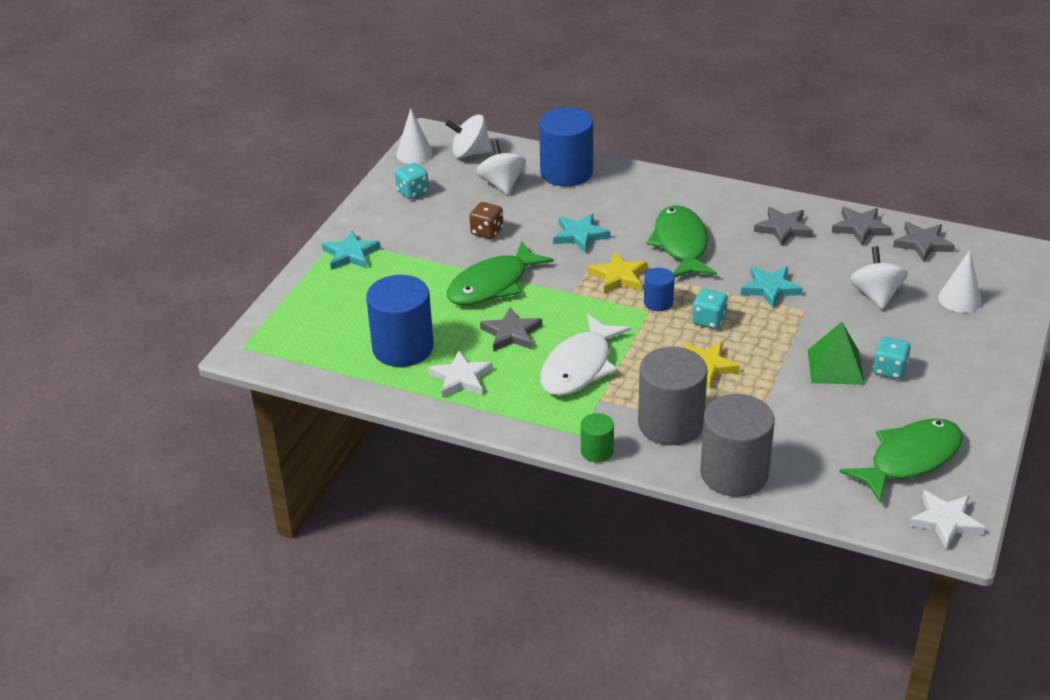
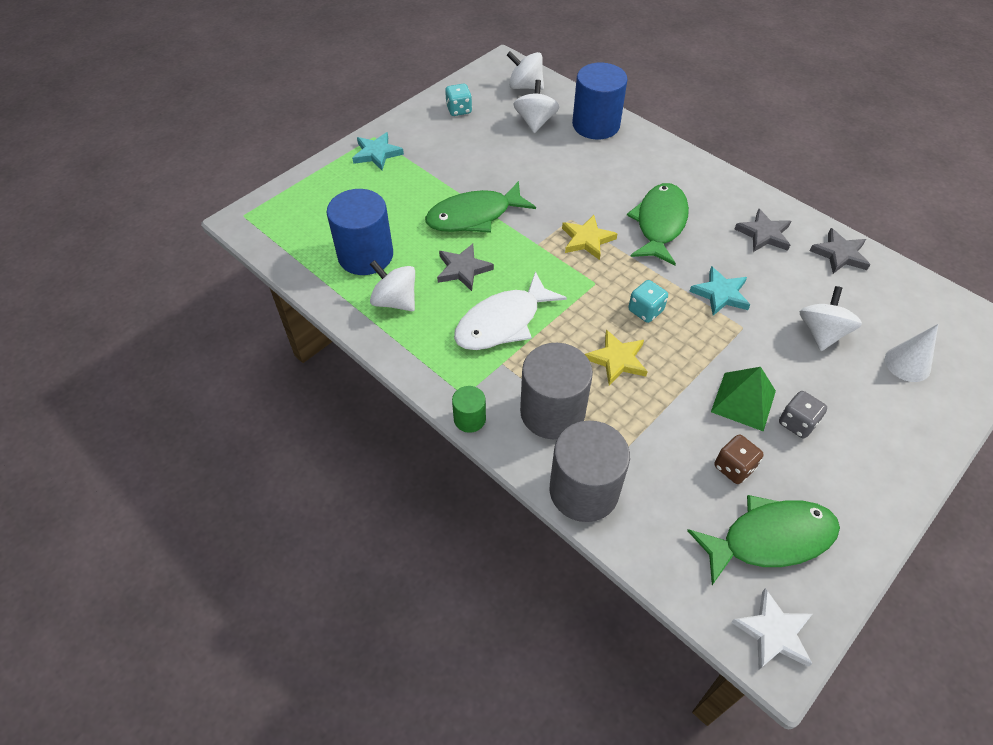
camera: 20 degrees right, 15 degrees up
white cone [396,108,433,164] -> none
white star [428,351,493,398] -> white spinning top [370,260,415,311]
brown dice [469,202,503,239] -> brown dice moved to [714,435,764,484]
turquoise star [553,213,610,253] -> none
blue cylinder [644,268,674,311] -> none
turquoise dice [873,337,911,379] -> grey dice [779,391,827,438]
grey star [893,222,955,262] -> none

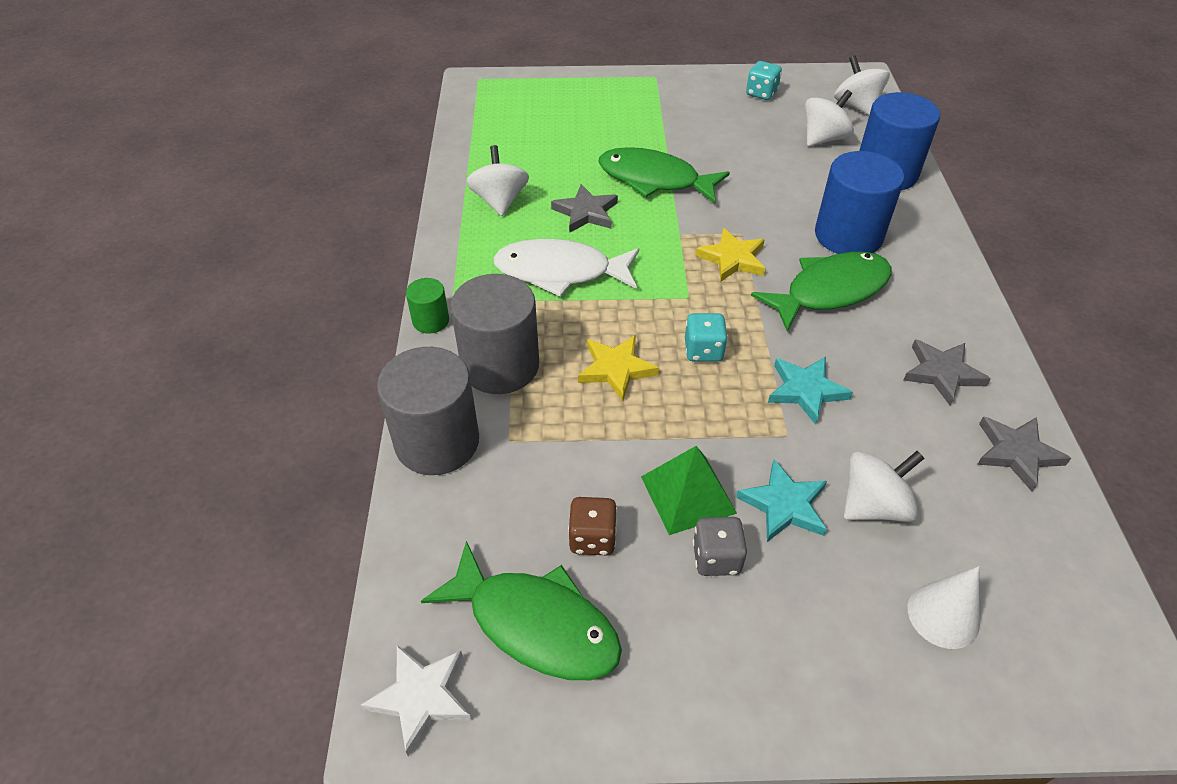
camera: 45 degrees right, 5 degrees down
blue cylinder [327,189,393,275] -> blue cylinder moved to [815,151,904,254]
turquoise star [352,132,404,170] -> turquoise star moved to [736,459,827,542]

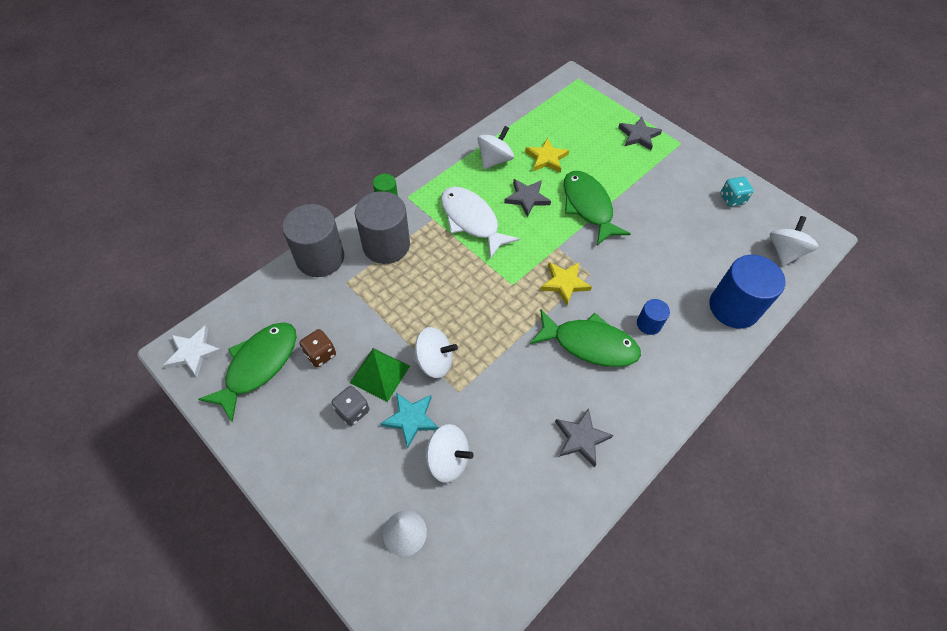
camera: 45 degrees right, 10 degrees up
green fish [421,541,622,680] -> green fish turned 135 degrees counterclockwise [198,322,297,423]
yellow star [578,335,659,401] -> yellow star moved to [525,138,569,173]
turquoise dice [685,313,728,362] -> none
turquoise star [768,357,853,425] -> none
white spinning top [805,90,854,146] -> white spinning top moved to [412,327,458,378]
blue cylinder [815,151,904,254] -> blue cylinder [637,299,670,335], size x0.49
grey star [977,416,1071,491] -> grey star moved to [618,117,662,150]

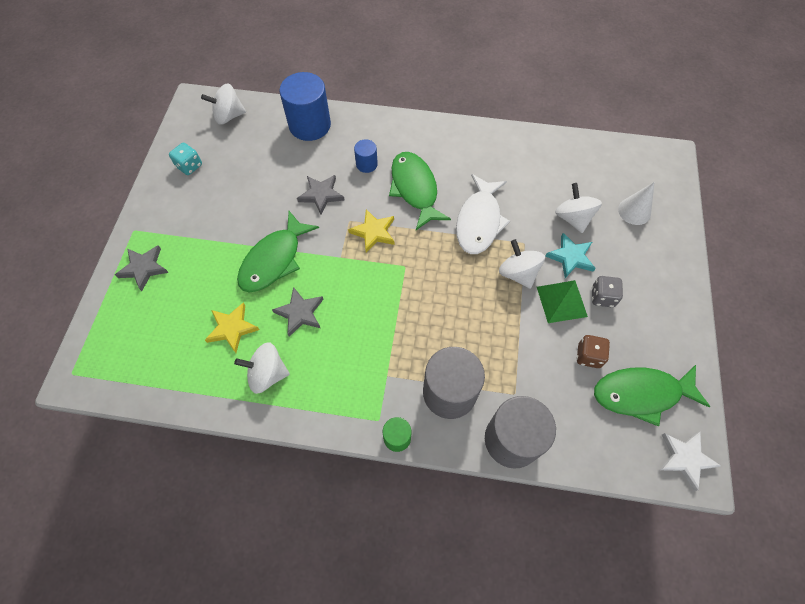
camera: 125 degrees left, 5 degrees up
white fish [441,187,520,259] -> white fish moved to [456,174,510,254]
grey star [555,408,613,467] -> grey star moved to [297,175,345,214]

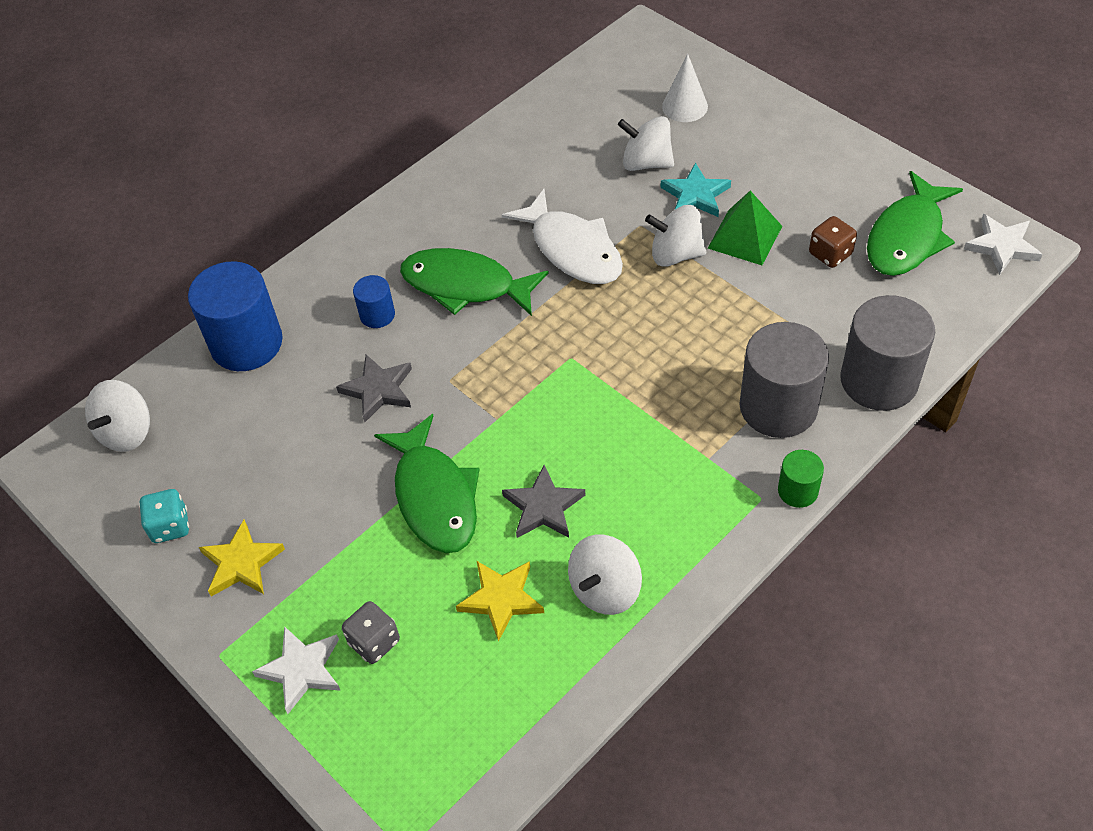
camera: 50 degrees left, 10 degrees down
grey star [115,245,169,291] -> white star [252,626,341,714]
yellow star [348,209,395,253] -> yellow star moved to [199,520,285,596]
grey dice [592,276,623,307] -> grey dice moved to [342,601,400,664]

